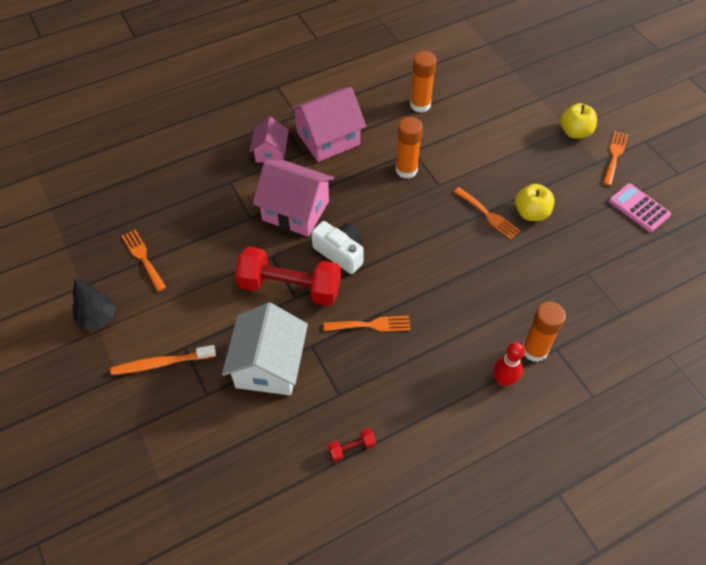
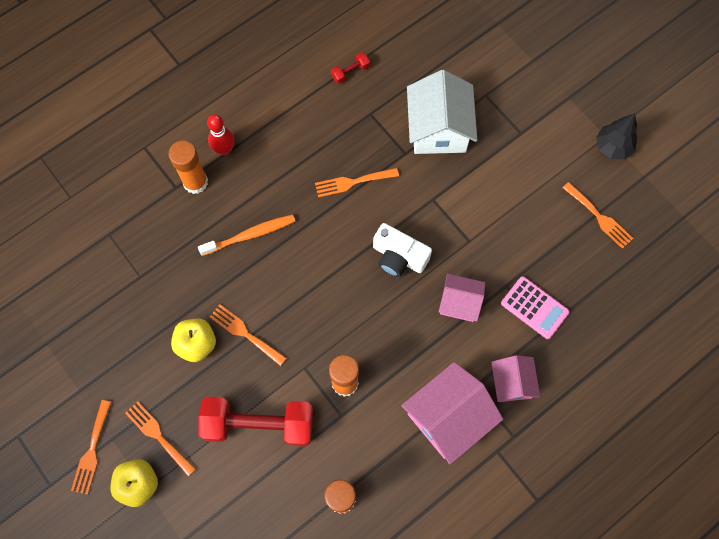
camera: 170 degrees right, 15 degrees up
orange toothbrush [110,345,216,375] -> orange toothbrush moved to [198,214,295,256]
red dumbbell [235,246,341,306] -> red dumbbell moved to [198,397,313,447]
pink house [252,160,334,237] -> pink house [439,274,485,322], size x0.59
pink calculator [609,183,671,232] -> pink calculator moved to [501,276,570,339]
none -> orange fork [125,401,196,476]

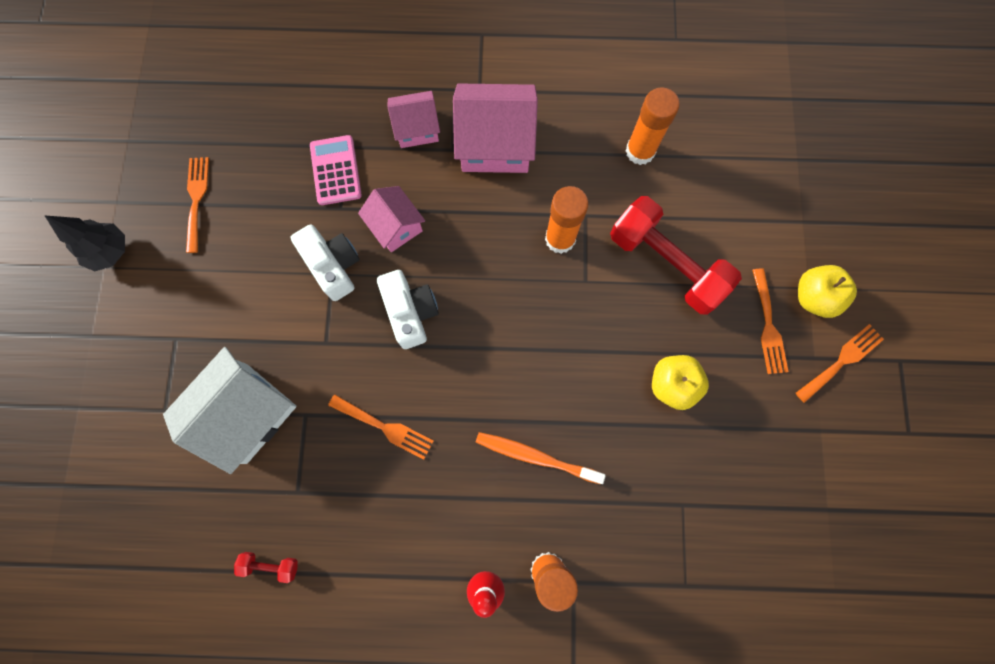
camera: 140 degrees left, 5 degrees up
orange fork [210,305,287,366] -> none
pink house [491,355,540,402] -> pink house turned 45 degrees clockwise [387,91,440,148]
none -> white camera [291,224,360,301]

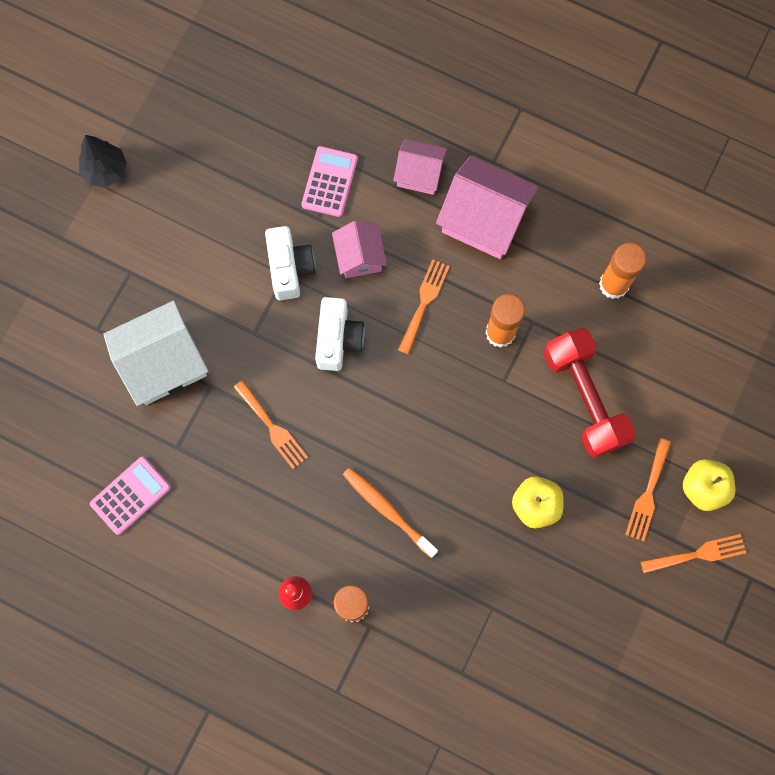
camera: 25 degrees right, 0 degrees up
orange fork [186,157,209,253] -> orange fork moved to [398,259,450,354]
red dumbbell [234,552,297,583] -> pink calculator [90,457,171,535]

